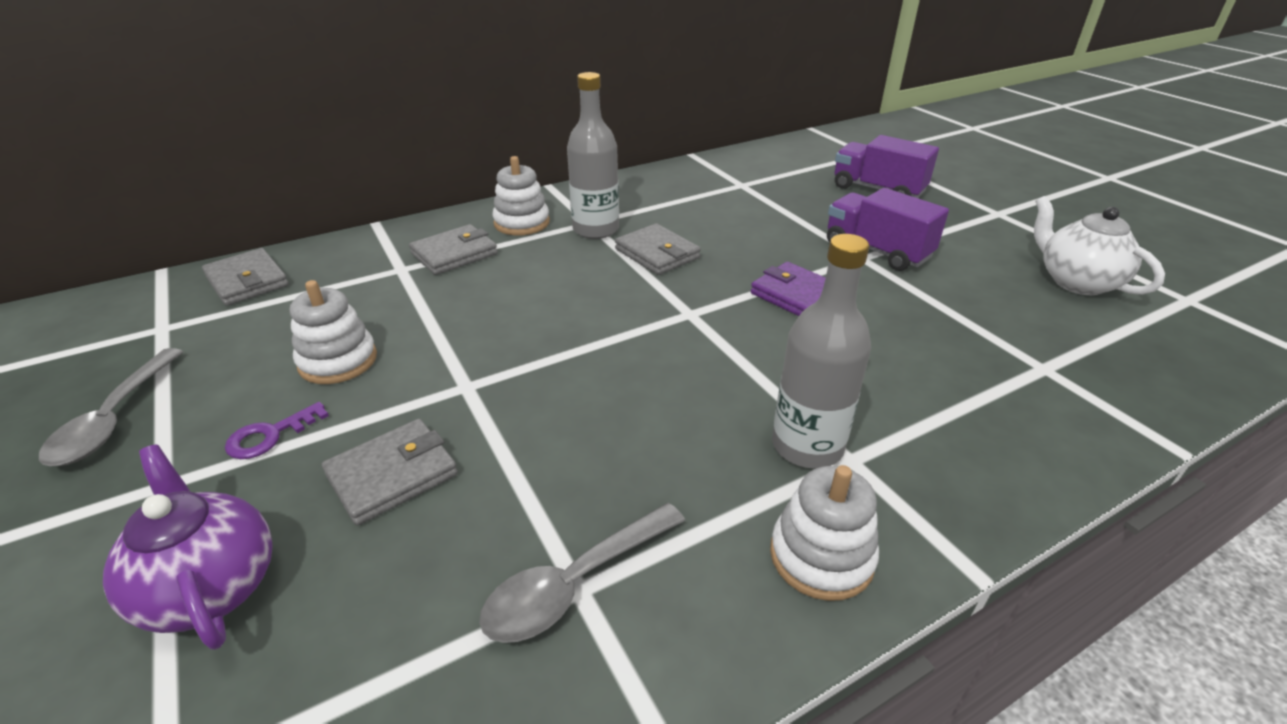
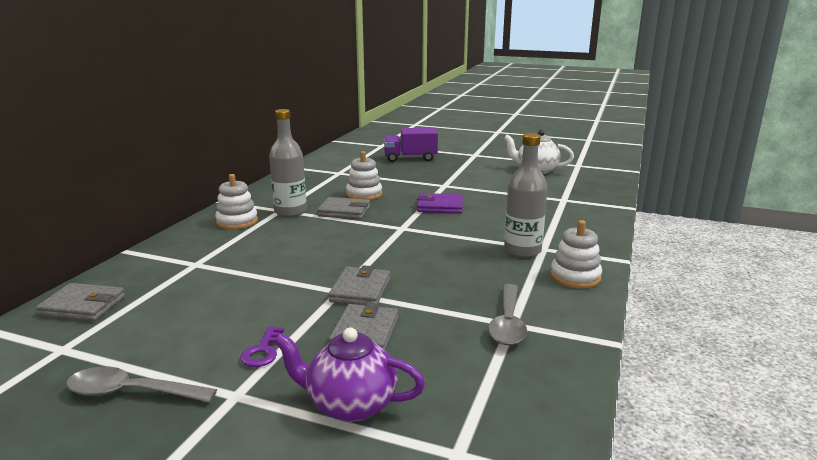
camera: 40 degrees left, 15 degrees down
grey spoon [39,348,183,466] -> grey spoon turned 135 degrees clockwise [66,367,217,403]
white stacking toy [290,280,377,384] -> white stacking toy moved to [346,151,382,200]
grey wallet [409,224,498,275] -> grey wallet moved to [329,265,390,305]
purple truck [827,188,949,271] -> none

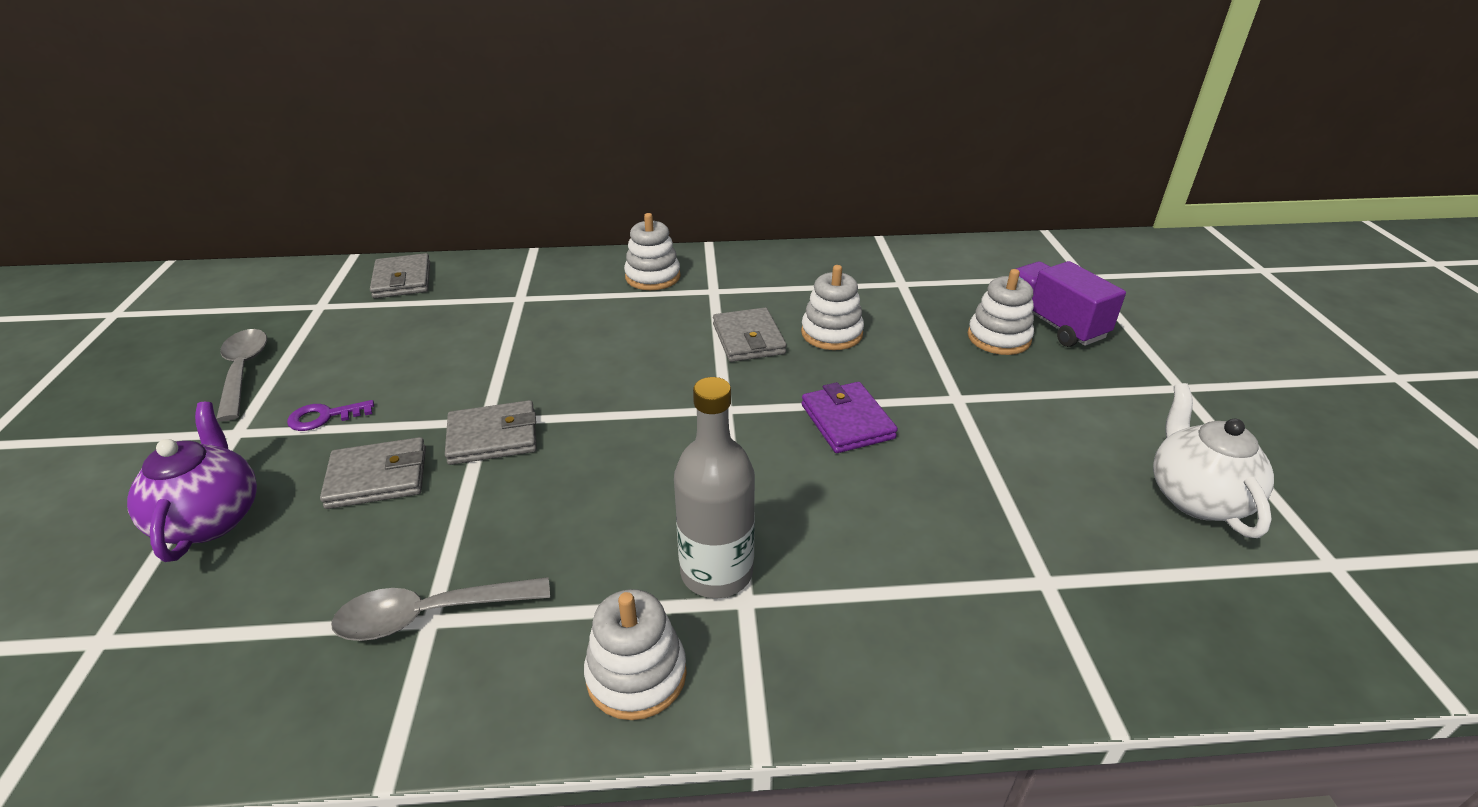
camera: 65 degrees right, 15 degrees up
grey bottle [269,109,307,217] -> none
none -> white stacking toy [968,269,1034,355]

